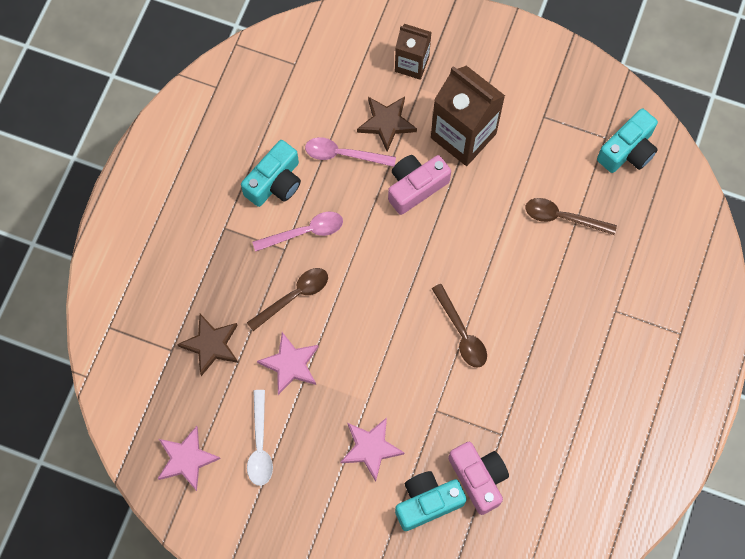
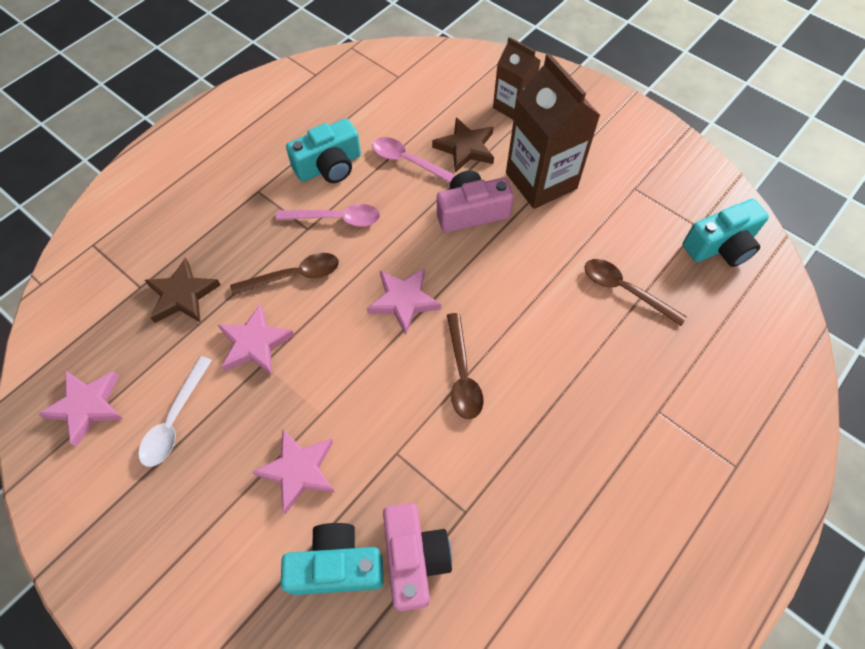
camera: 20 degrees right, 10 degrees down
none -> pink star [367,268,441,335]

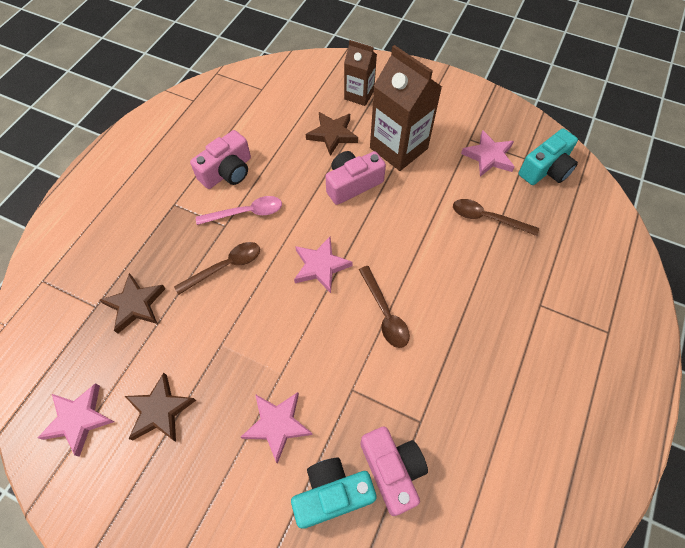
camera: 15 degrees left, 0 degrees up
white spoon [138,356,212,467] -> brown star [125,373,196,442]
pink star [218,304,295,375] -> pink star moved to [461,130,515,177]
turquoise camera [286,119,361,183] -> pink camera [190,130,251,189]
pink spoon [372,137,456,183] -> none

